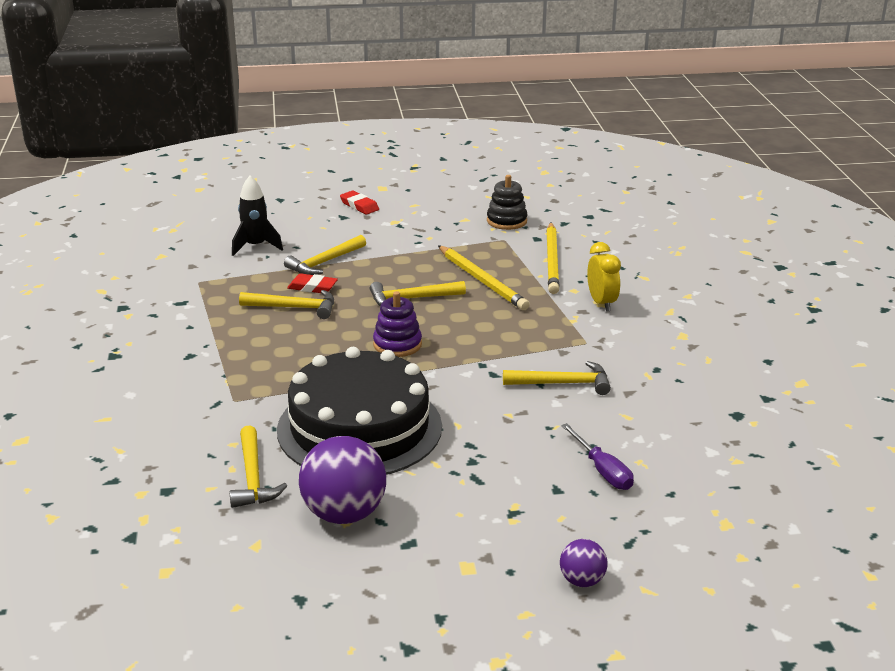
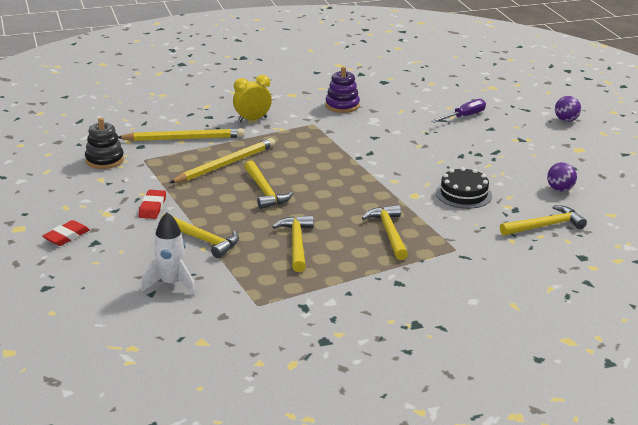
camera: 100 degrees left, 0 degrees up
black rocket [232,176,283,256] -> white rocket [141,212,196,296]
black cake [277,347,442,475] -> black cake [436,167,492,209], size x0.46
red eraser [287,273,338,293] -> red eraser moved to [138,190,166,219]
purple ball [299,436,386,524] -> purple ball [547,162,577,191], size x0.51
purple stacking toy [373,291,422,357] -> purple stacking toy moved to [325,66,360,113]
yellow hammer [503,361,611,395] -> yellow hammer moved to [362,205,408,260]

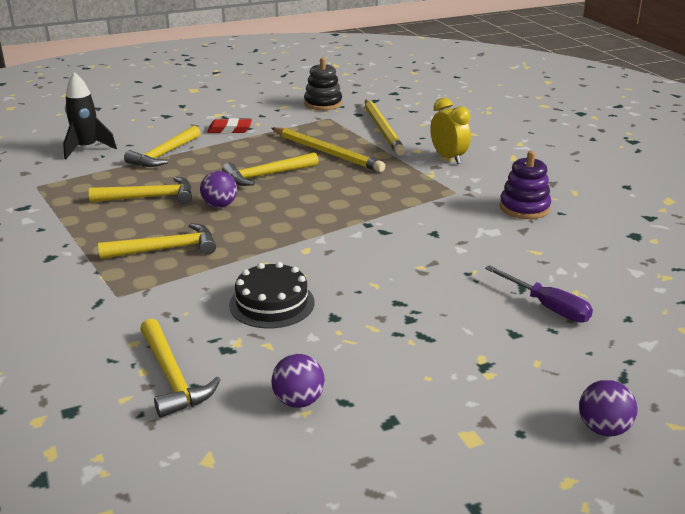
camera: 85 degrees right, 0 degrees up
red eraser [42,220,90,246] -> none
white rocket [141,212,196,296] -> black rocket [63,72,117,159]
none -> purple ball [200,171,237,208]

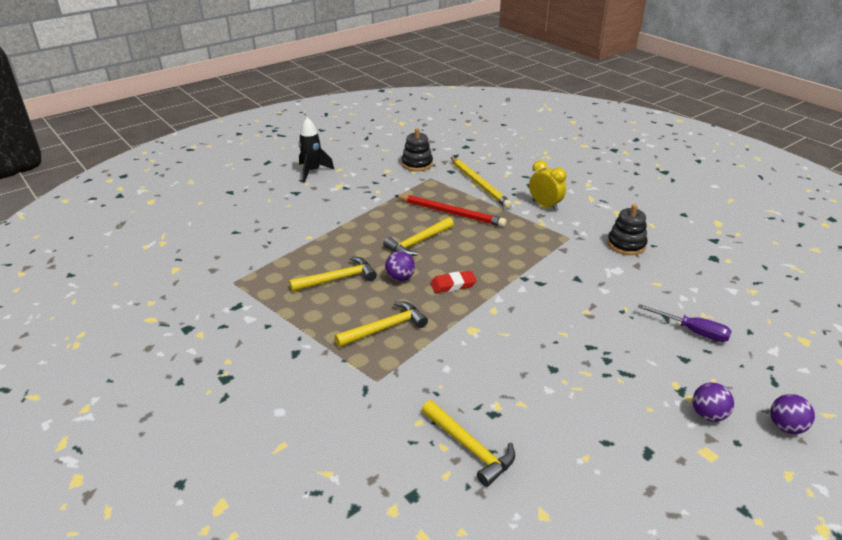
camera: 15 degrees left, 5 degrees up
black rocket [63,72,117,159] -> black rocket moved to [299,117,334,182]
yellow hammer [124,126,200,167] -> none
red eraser [207,118,252,134] -> red eraser moved to [430,271,477,293]
black cake [229,262,315,328] -> none
purple ball [271,354,325,408] -> purple ball moved to [693,383,734,422]
yellow pencil [272,127,385,172] -> red pencil [394,195,507,227]
purple stacking toy [499,151,551,219] -> black stacking toy [607,204,647,255]

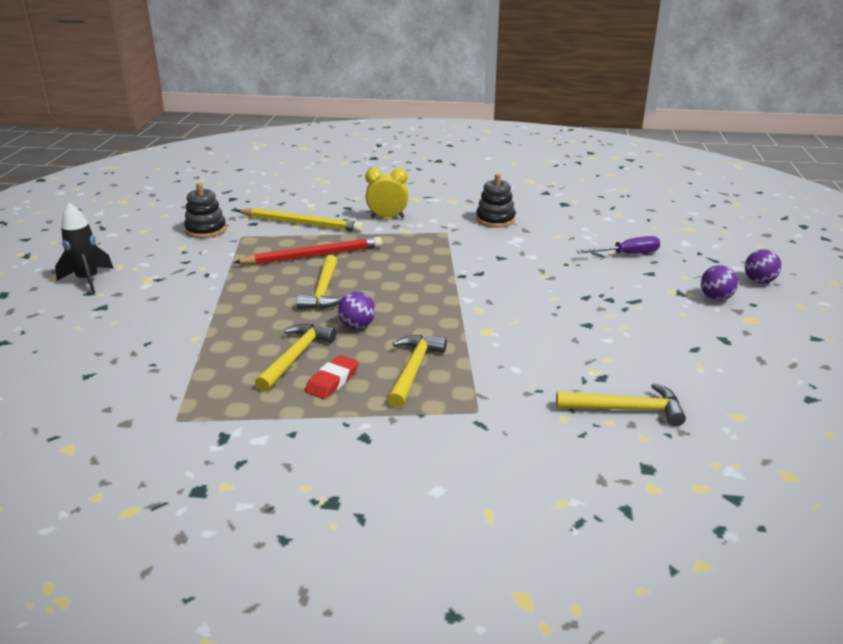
camera: 45 degrees left, 5 degrees down
red eraser [430,271,477,293] -> red eraser moved to [305,355,359,399]

